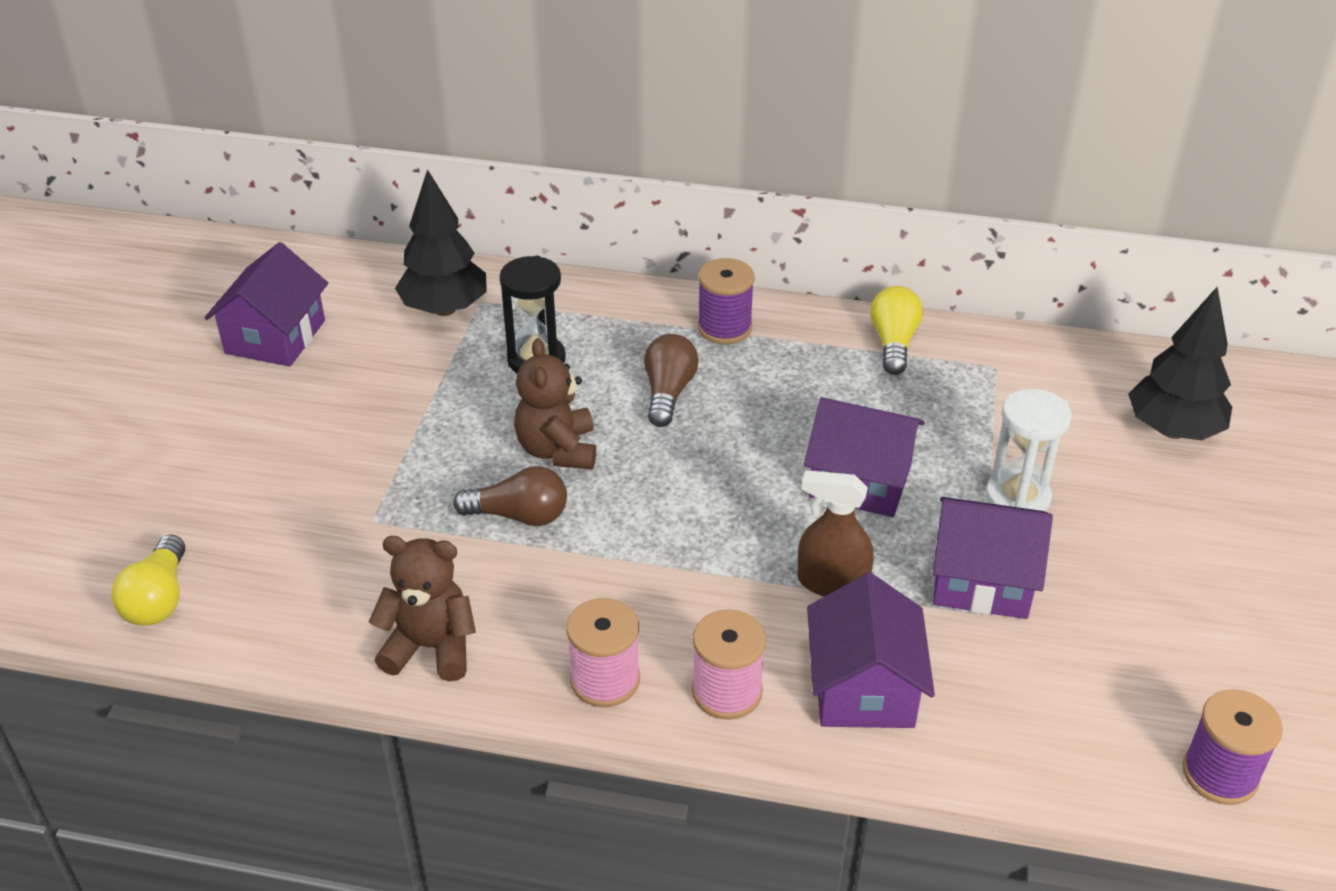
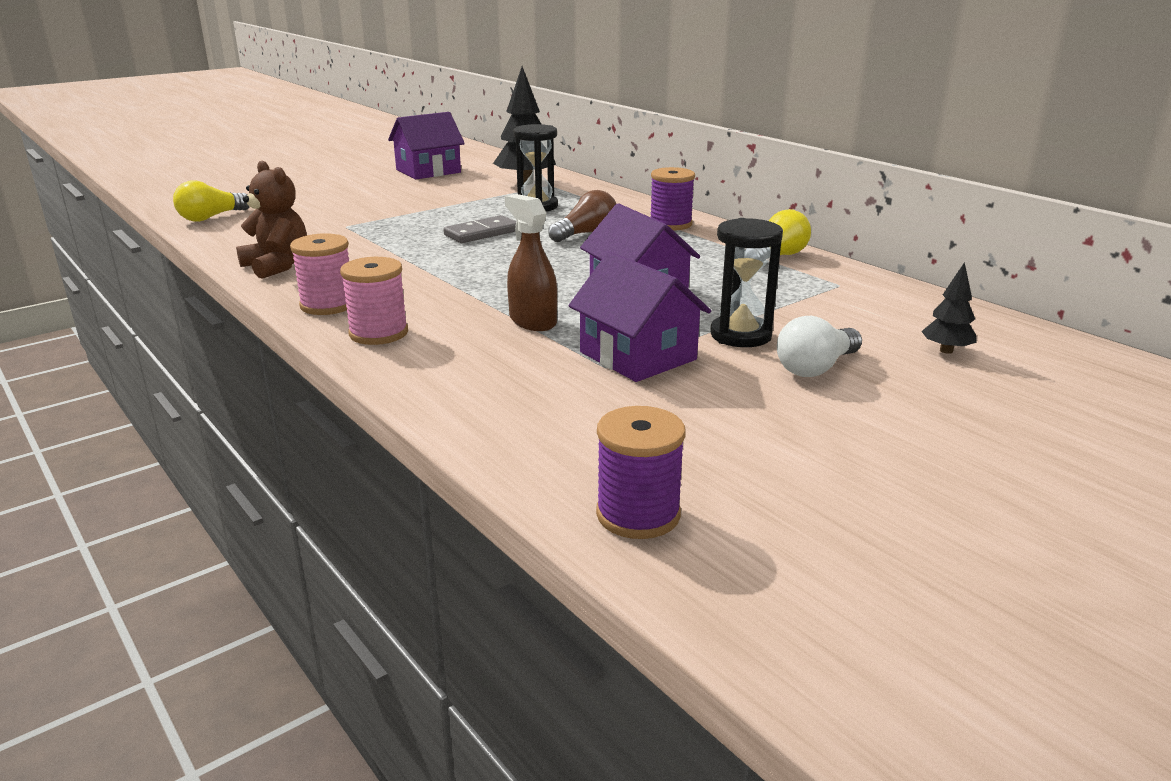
camera: 40 degrees right, 15 degrees down
brown light bulb [453,466,567,526] -> none
brown teddy bear [514,338,596,469] -> grey domino [444,215,516,243]
purple house [807,573,935,728] -> none
white hourglass [986,389,1072,512] -> black hourglass [710,218,783,347]
black tree [1128,287,1232,440] -> black tree [921,262,977,354], size x0.51
none -> white light bulb [777,316,862,377]

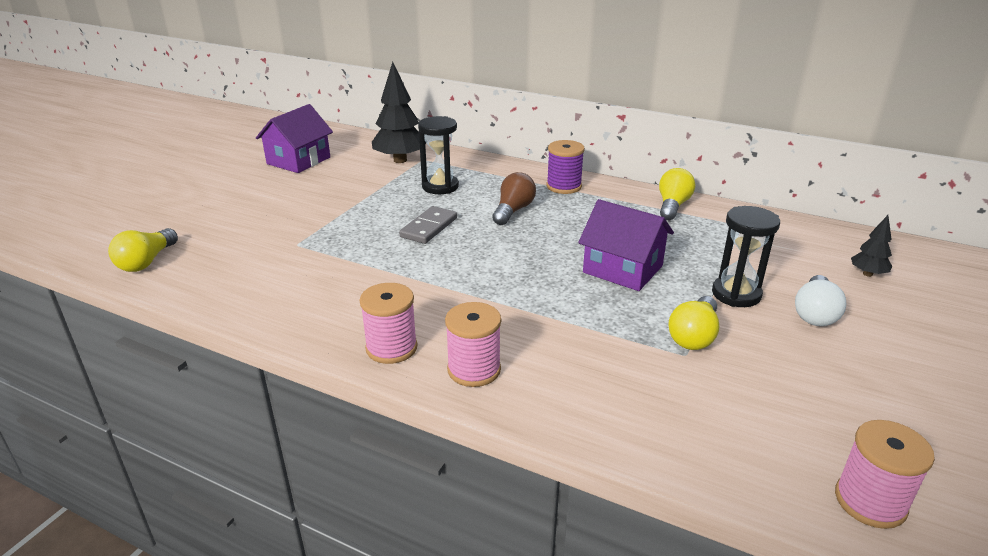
camera: 25 degrees left, 5 degrees up
brown teddy bear [236,161,307,279] -> none
brown spray bottle [505,194,557,331] -> none
purple house [569,252,711,382] -> yellow light bulb [668,296,720,350]
purple spool [596,406,686,539] -> pink spool [835,420,935,529]

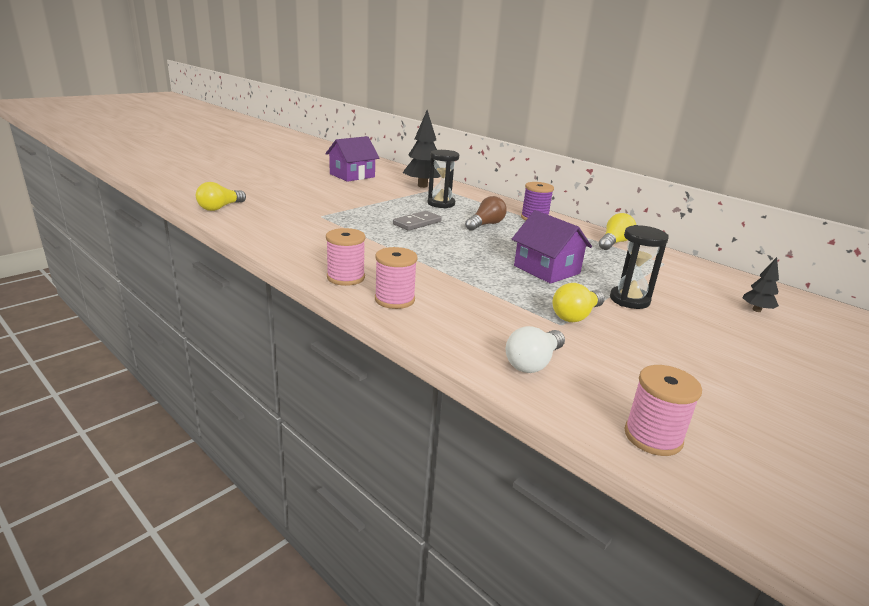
camera: 15 degrees right, 5 degrees down
white light bulb [795,275,846,326] -> white light bulb moved to [506,326,565,373]

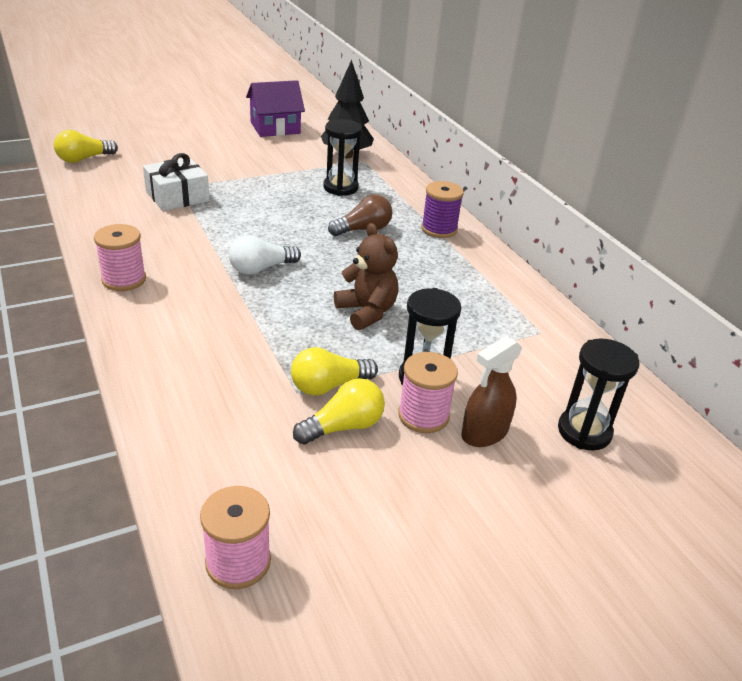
camera: 20 degrees right, 10 degrees up
pink spool [375,247,417,309] -> pink spool moved to [398,352,458,433]
grey domino [393,211,442,231] -> none
white light bulb [506,326,565,373] -> white light bulb moved to [229,235,301,275]
purple house [512,210,592,284] -> brown teddy bear [334,223,399,330]
yellow light bulb [599,213,636,250] -> yellow light bulb moved to [293,378,385,445]
black tree [743,257,779,312] -> black hourglass [558,338,639,450]
none -> white gift [143,153,210,211]
none -> brown spray bottle [462,336,523,447]

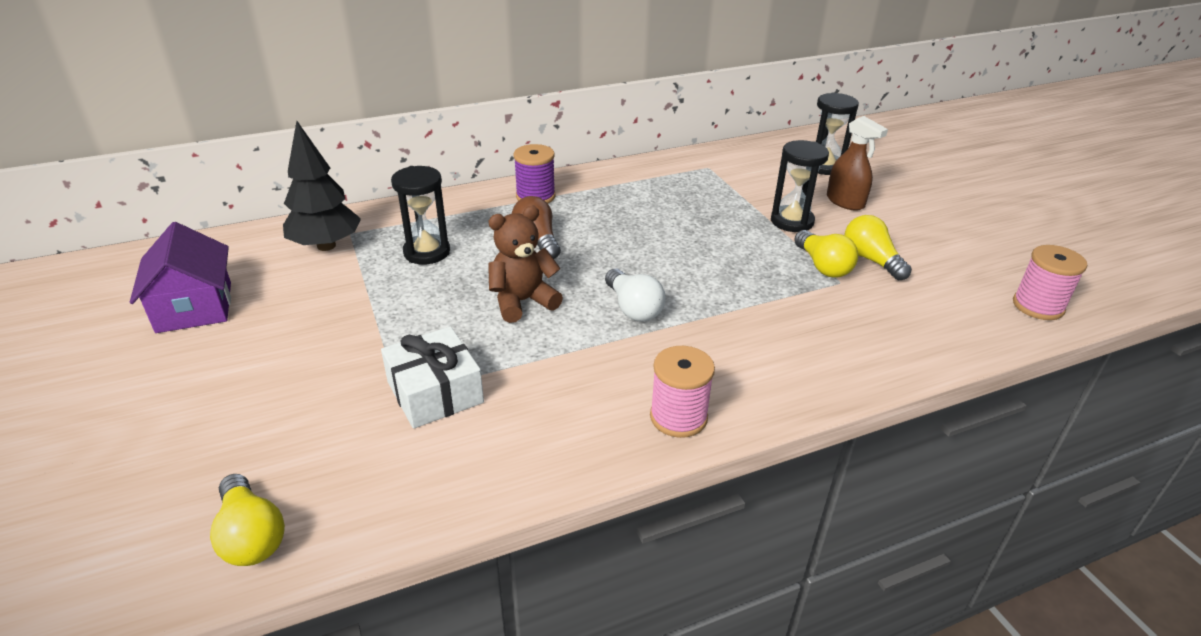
camera: 85 degrees left, 0 degrees up
brown teddy bear [334,223,399,330] -> brown teddy bear moved to [488,205,563,323]
pink spool [398,352,458,433] -> none

